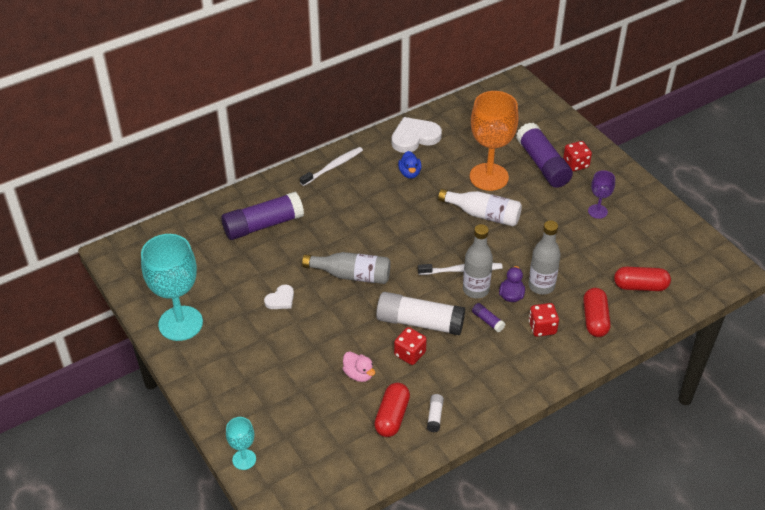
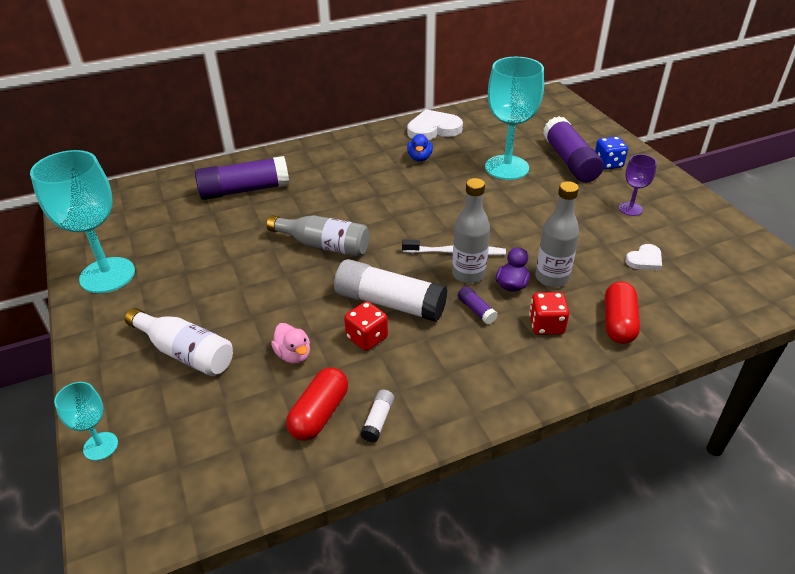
camera: 10 degrees right, 5 degrees down
white heart [264,285,294,309] -> white heart moved to [625,244,662,270]
white toothbrush [300,147,363,186] -> none
white bottle [438,189,522,226] -> white bottle moved to [125,308,233,376]
orange goblet [470,91,519,191] -> turquoise goblet [485,57,544,180]
red dice [563,141,592,171] -> blue dice [595,137,628,170]
red capsule [614,267,671,291] -> none

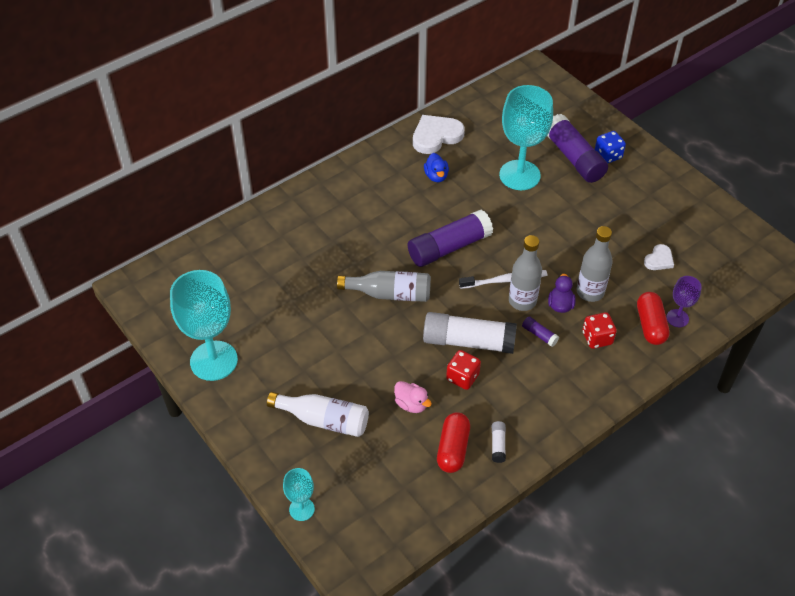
camera: 15 degrees left, 10 degrees up
purple glue stick [195,156,289,200] -> purple glue stick moved to [408,209,493,267]
purple goblet [619,154,657,216] -> purple goblet moved to [666,276,702,327]

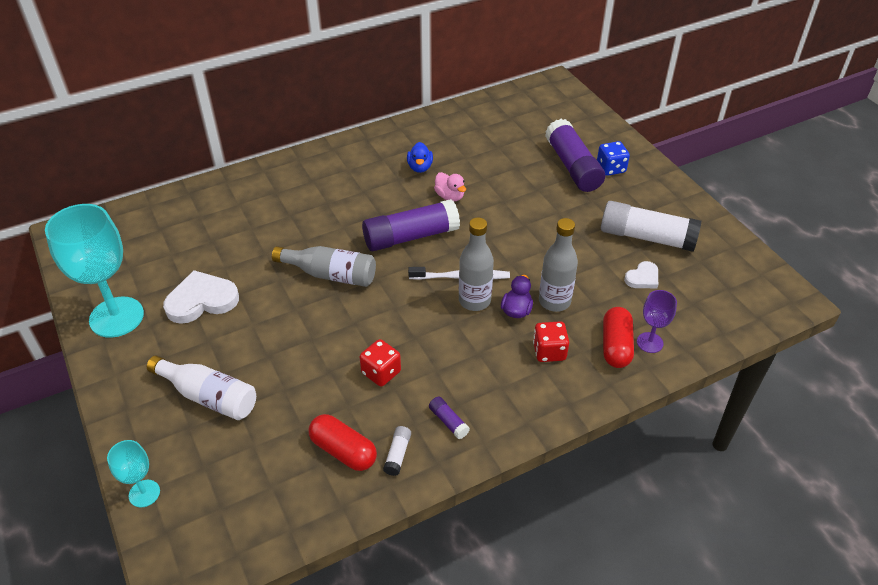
camera: 10 degrees right, 5 degrees down
pink duck [394,381,432,413] -> pink duck moved to [434,172,466,202]
white heart [413,115,465,154] -> white heart moved to [163,270,239,324]
white glue stick [423,312,517,354] -> white glue stick moved to [601,201,701,252]
red capsule [437,412,470,473] -> red capsule turned 75 degrees counterclockwise [309,414,377,471]
turquoise goblet [499,85,553,190] -> none
purple glue stick [522,316,559,347] -> purple glue stick moved to [429,396,470,439]

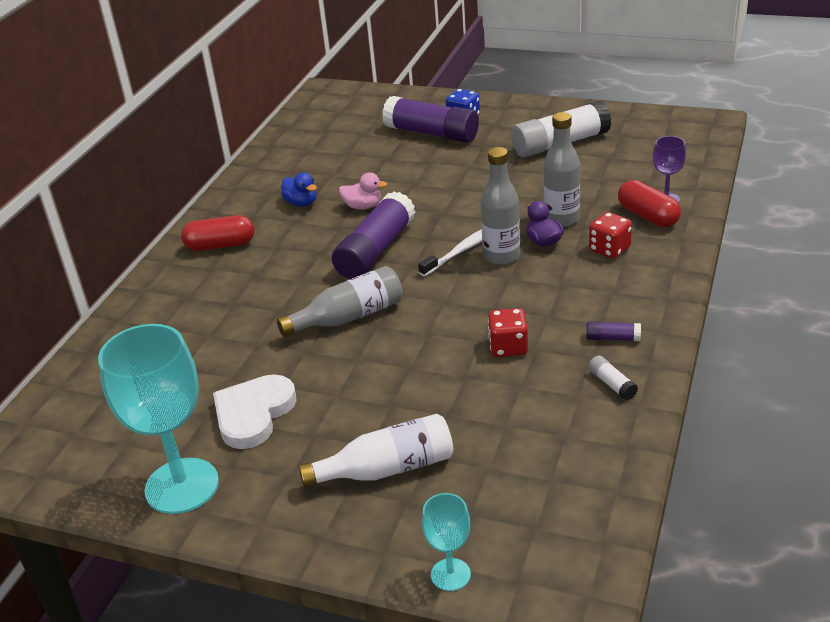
camera: 40 degrees left, 10 degrees down
red capsule [309,414,377,471] -> red capsule moved to [181,215,254,251]
white heart [624,261,658,288] -> none

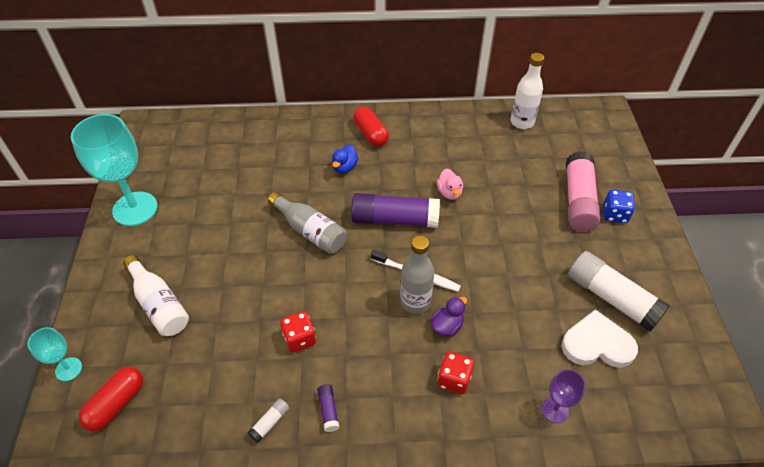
camera: 65 degrees right, 15 degrees up
white heart [213,374,297,449] -> white heart moved to [562,309,638,368]
blue duck [281,172,317,207] -> blue duck moved to [332,144,359,173]
purple glue stick [382,96,479,143] -> pink glue stick [566,151,601,232]
grey bottle [543,112,580,227] -> none
red capsule [618,180,681,227] -> red capsule moved to [79,367,143,431]
none -> white bottle [510,53,544,129]

